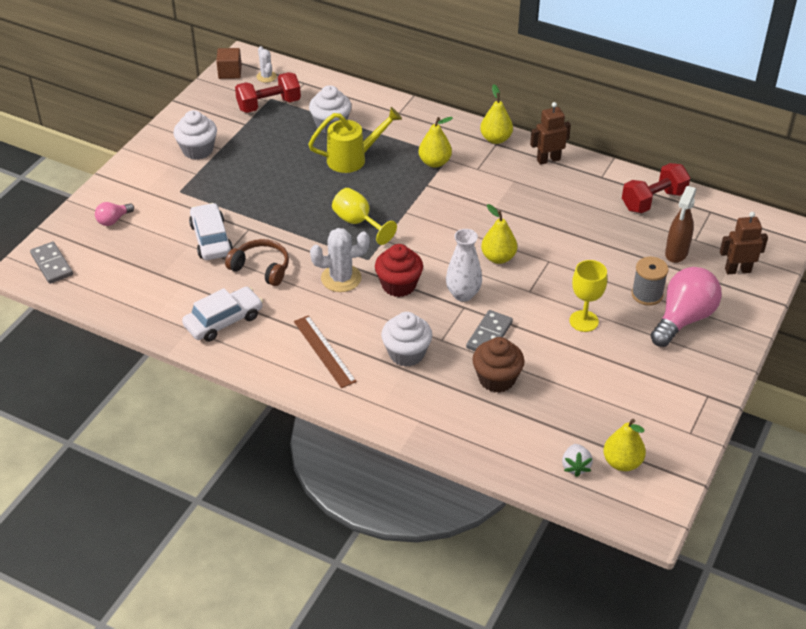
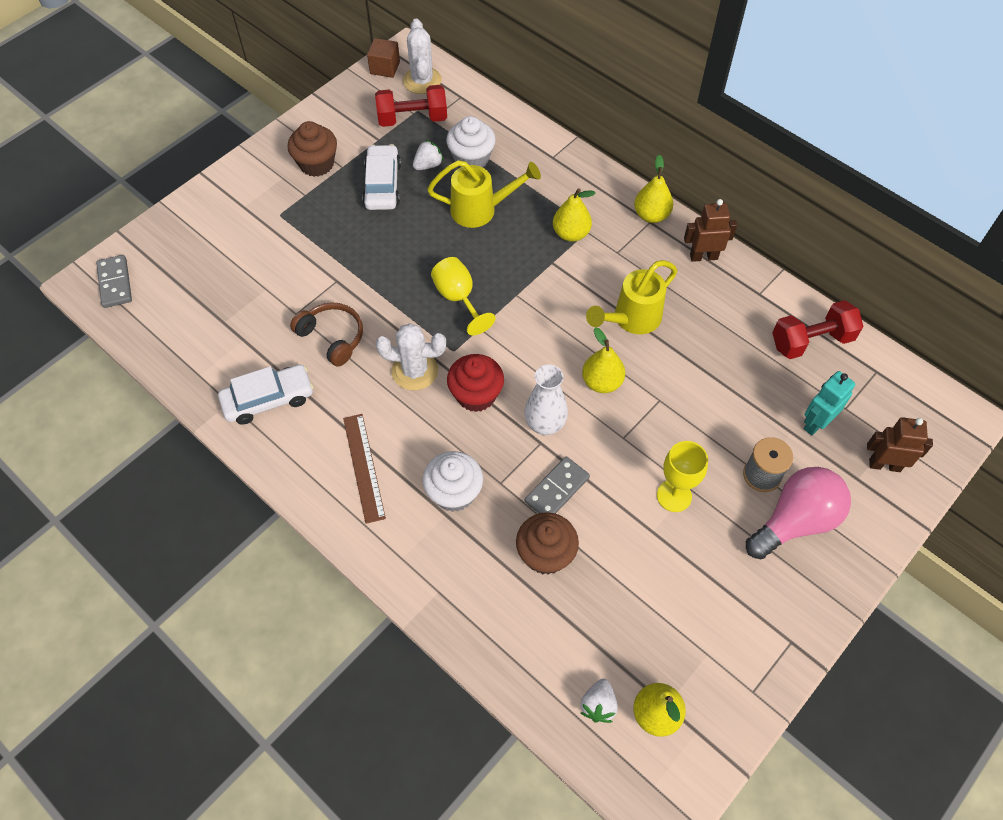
camera: 15 degrees right, 15 degrees up
pink light bulb [95,202,134,226] -> none
white cupcake [173,110,217,160] -> brown cupcake [287,121,337,177]
white car [189,203,233,260] -> white car moved to [362,144,401,210]
white cactus [257,46,277,83] -> white cactus [403,19,442,94], size x1.70
brown spray bottle [665,186,696,263] -> turquoise robot [804,371,856,435]
none -> white strawberry [413,140,444,170]
none -> yellow watering can [586,260,678,334]

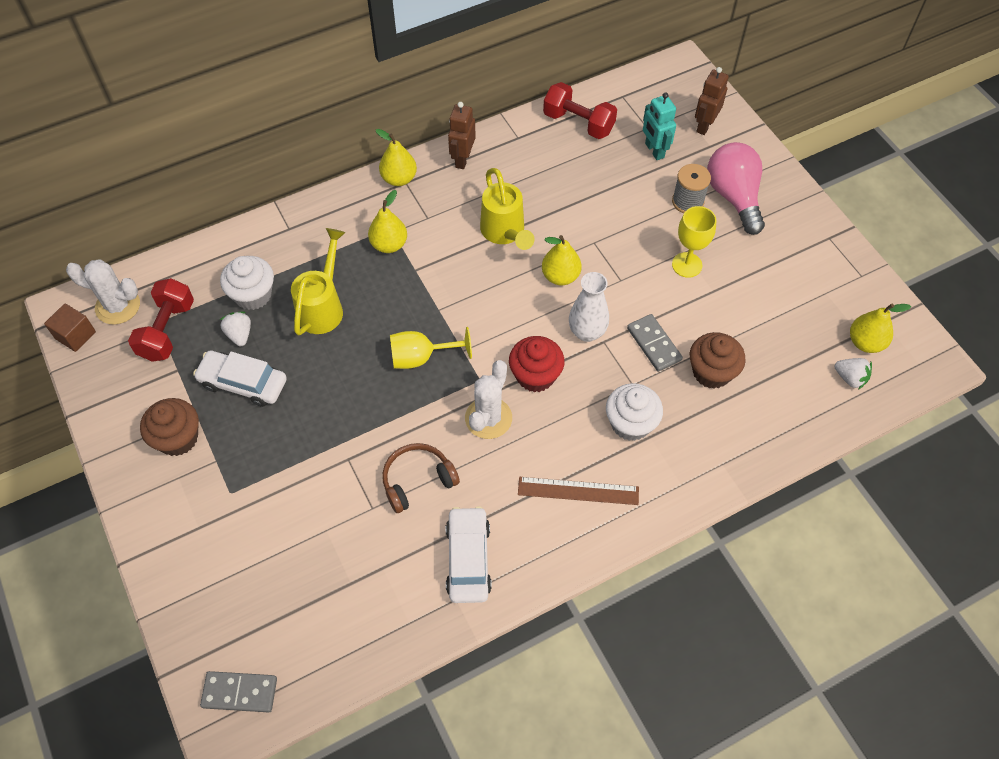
camera: 70 degrees left, 0 degrees up
red dumbbell [772,300,864,359] -> red dumbbell turned 60 degrees counterclockwise [543,82,617,139]

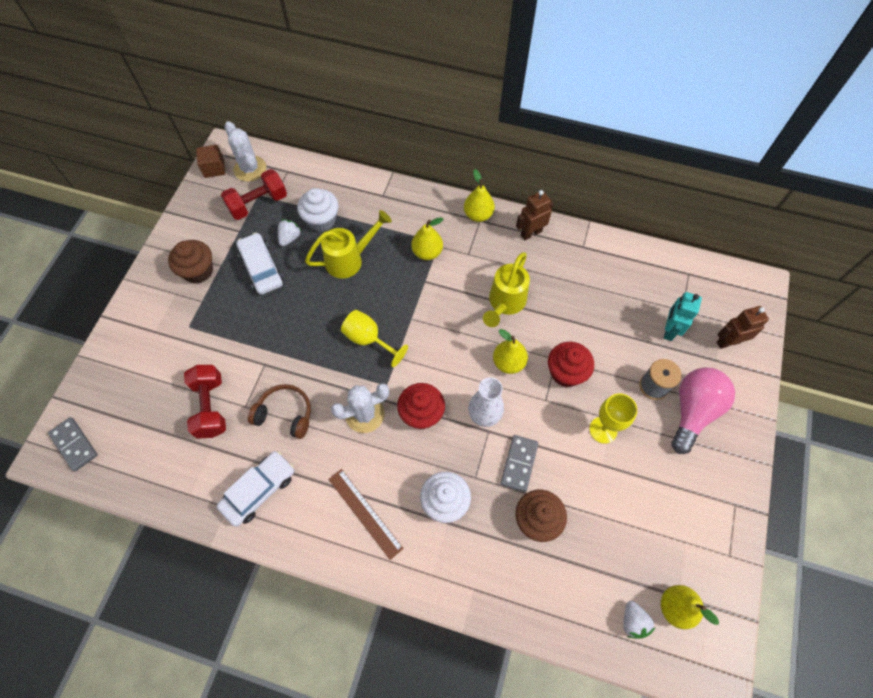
camera: 45 degrees right, 5 degrees up
red dumbbell [543,82,617,139] -> red dumbbell moved to [184,365,226,439]
none -> red cupcake [548,342,594,387]

